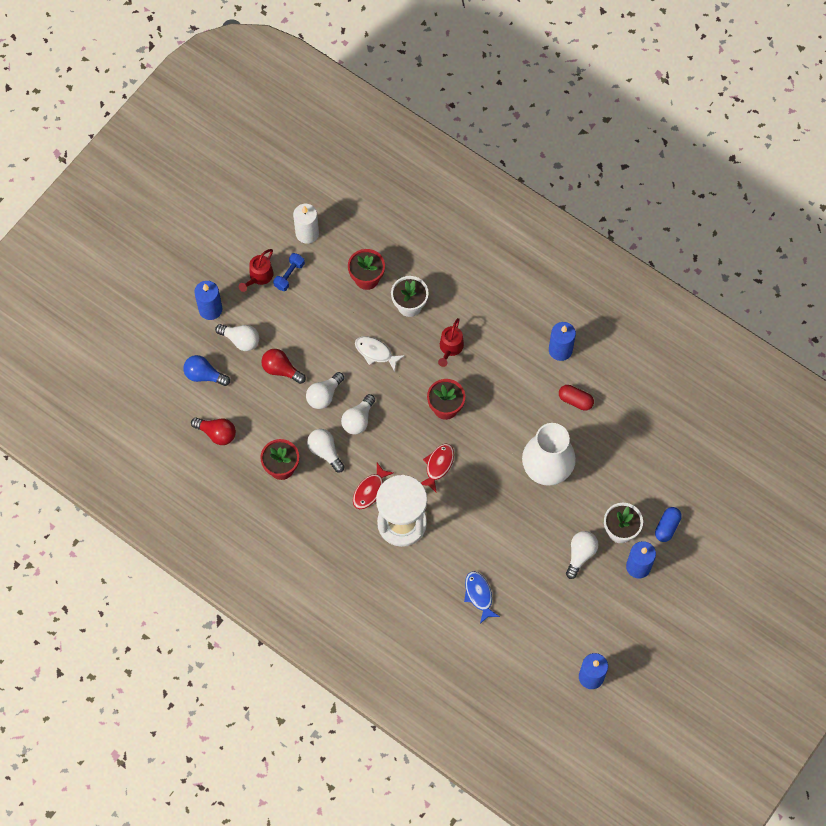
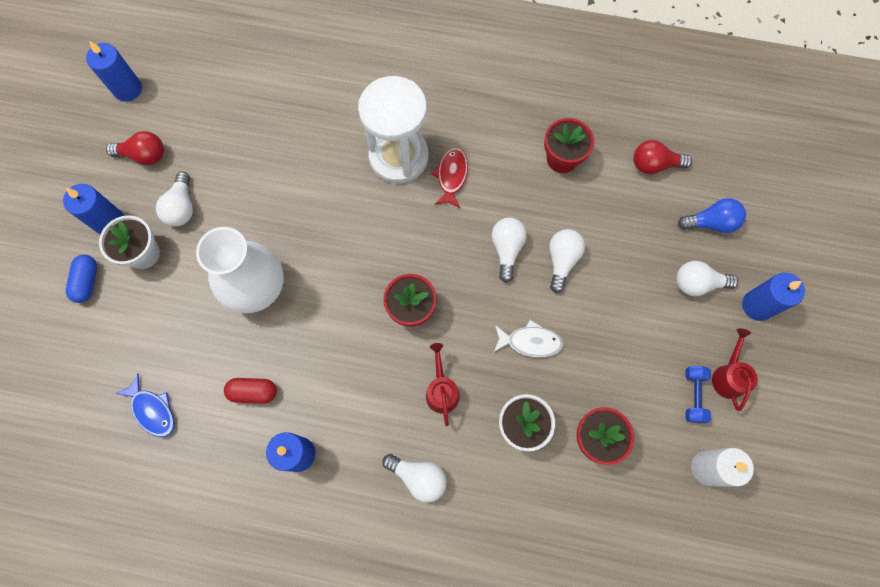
camera: 155 degrees right, 5 degrees up
red light bulb [261,349,306,384] -> red light bulb moved to [106,131,164,165]
white light bulb [307,429,345,473] -> white light bulb moved to [382,454,447,503]
red fish [421,443,454,493] -> none
blue fish [464,571,500,624] -> blue fish moved to [115,374,175,437]

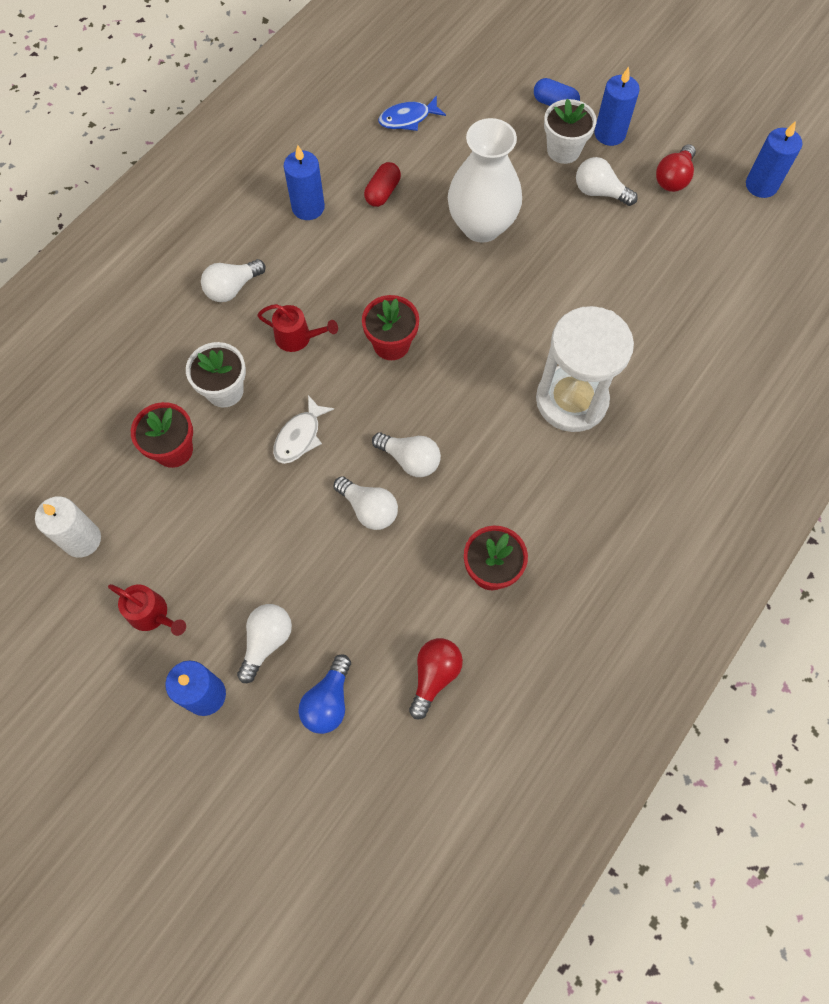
camera: 115 degrees right, 5 degrees down
red fish [432,148,468,208] -> none
blue dumbbell [685,366,711,423] -> none

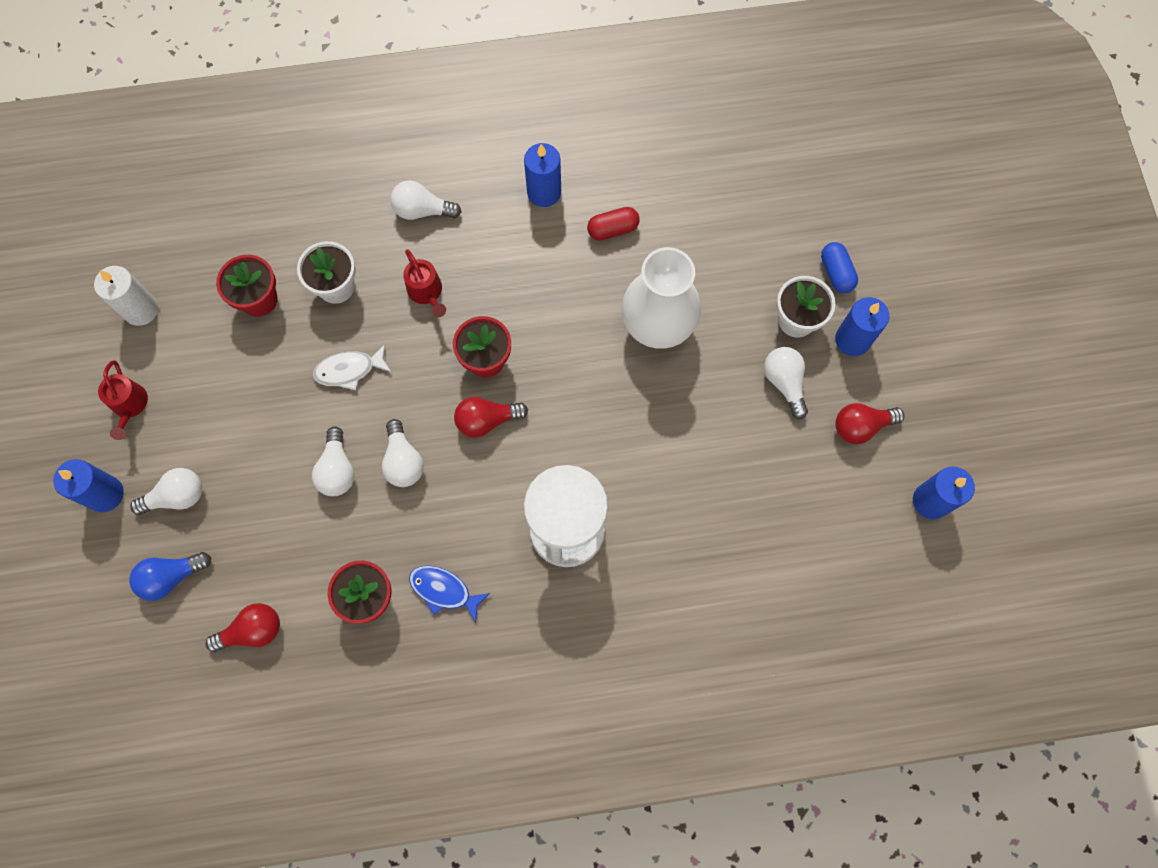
camera: 45 degrees right, 5 degrees up
blue fish [378,96,446,131] -> blue fish moved to [409,565,490,623]
none -> red light bulb [454,397,528,438]

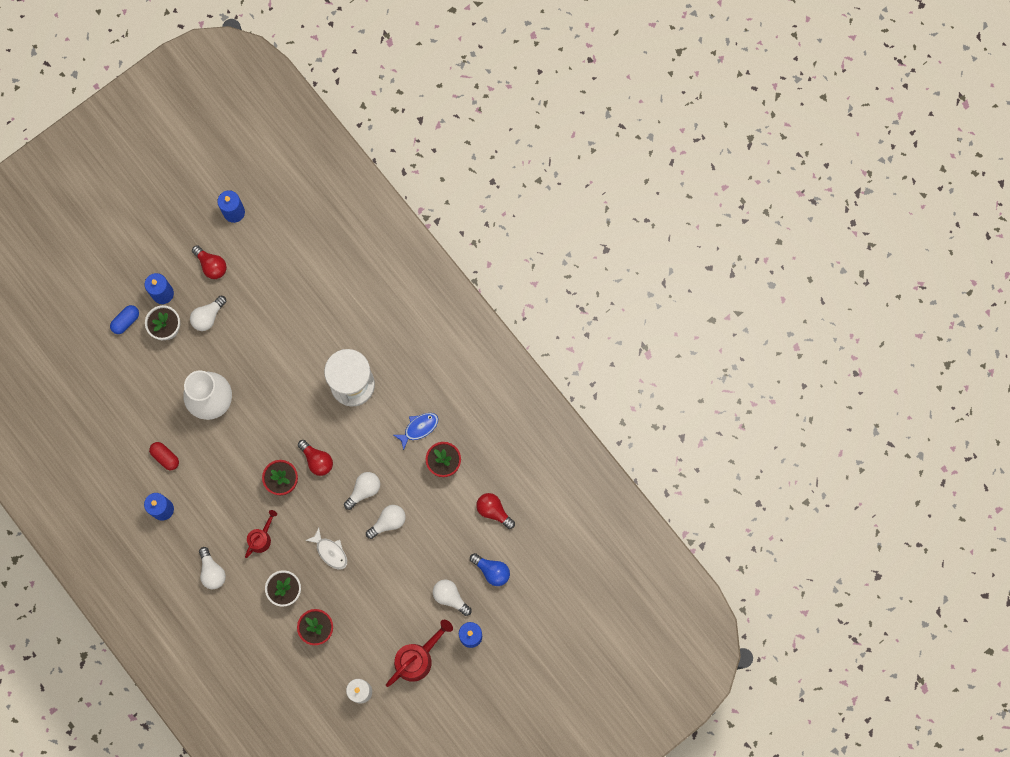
camera: 120 degrees left, 5 degrees up
red watering can [98,360,148,440] -> red watering can [386,620,453,687], size x1.61
blue fish [409,565,490,623] -> blue fish turned 120 degrees counterclockwise [394,413,438,450]

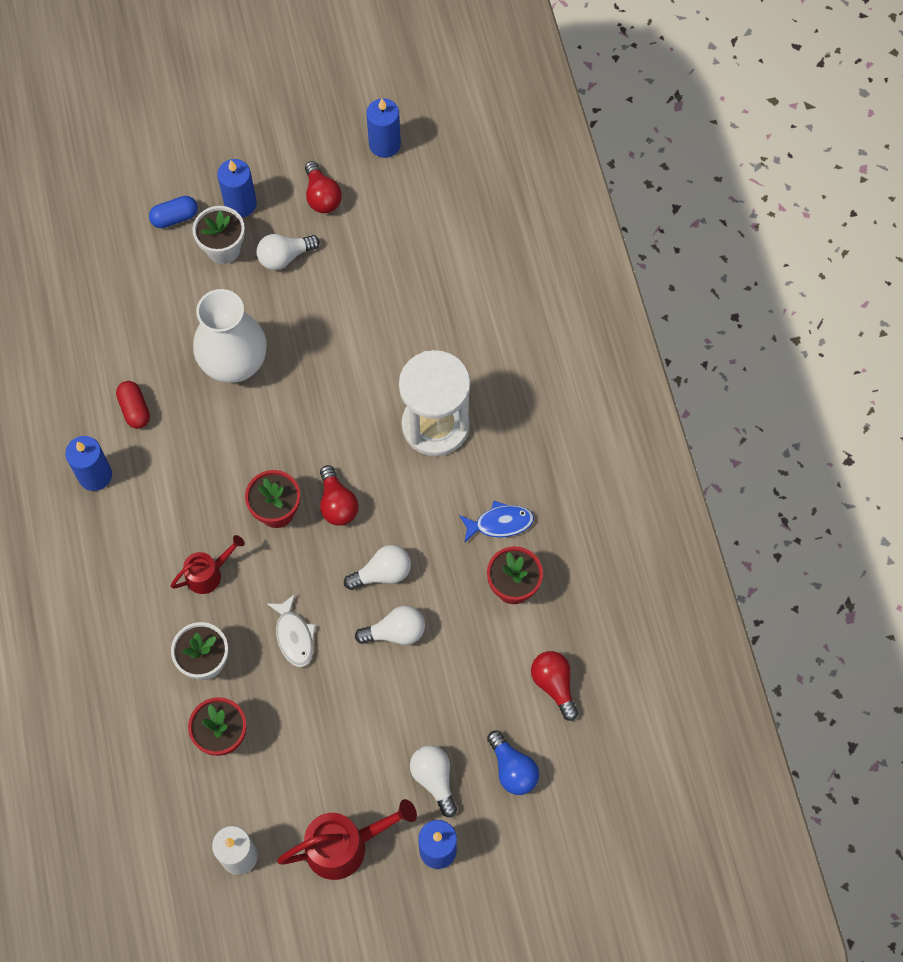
camera: 25 degrees right, 10 degrees down
white light bulb [199,547,226,589] -> none

